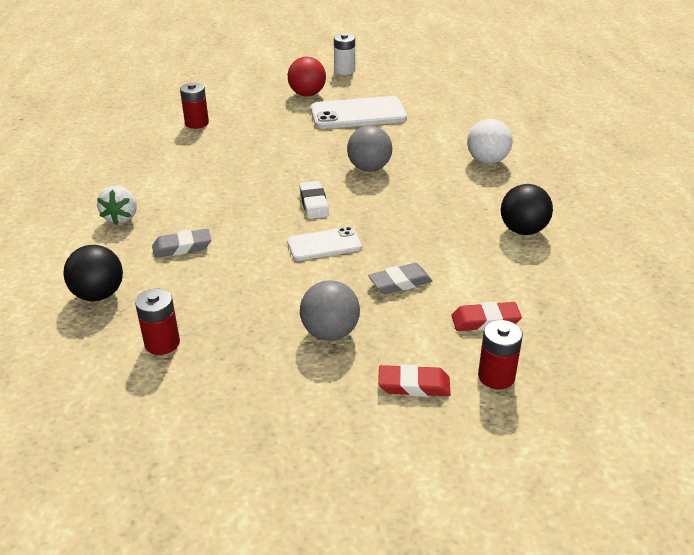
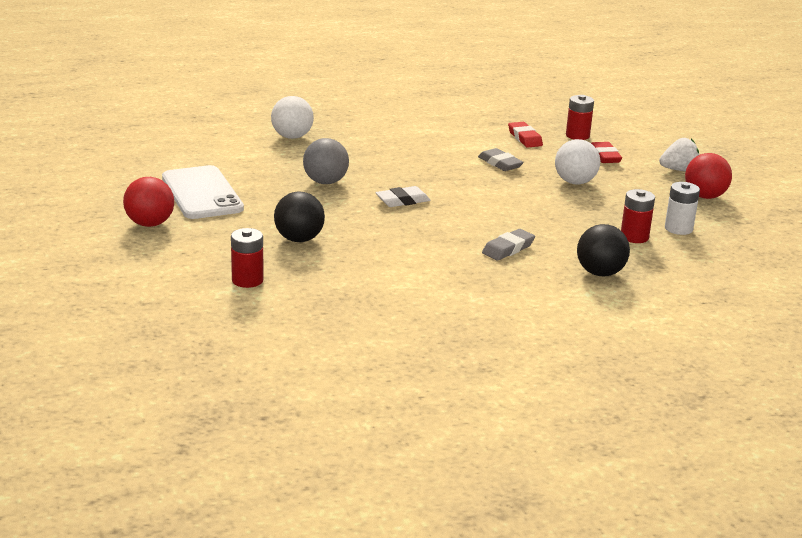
camera: 105 degrees left, 10 degrees down
white strawberry [97,185,137,225] -> white strawberry moved to [659,138,699,171]
grey eraser [152,229,211,258] -> grey eraser turned 75 degrees clockwise [482,229,535,260]
white phone [287,227,362,261] -> none
grey ball [300,280,360,341] -> white ball [555,139,600,184]
white battery [334,33,355,75] -> white battery moved to [665,182,700,235]
black ball [501,184,553,235] -> black ball moved to [274,191,325,242]
none -> red ball [685,153,732,199]

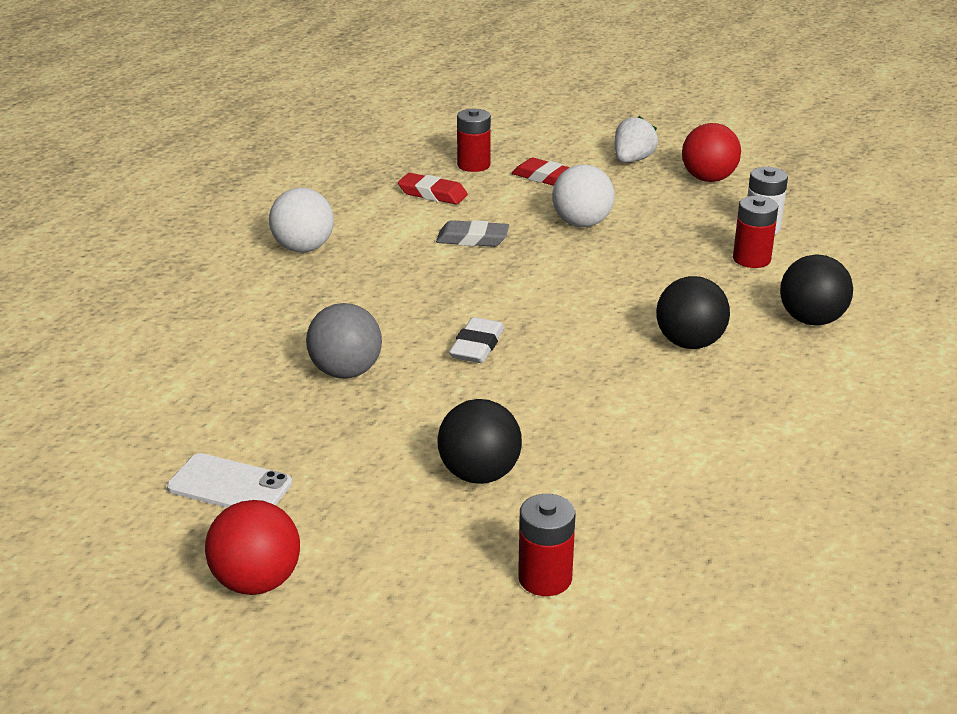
camera: 45 degrees left, 5 degrees up
white phone [162,165,244,219] -> white phone [167,453,292,508], size x0.59
white ball [271,96,314,139] -> white ball moved to [269,188,334,253]
grey eraser [482,229,535,260] -> black ball [656,276,730,349]

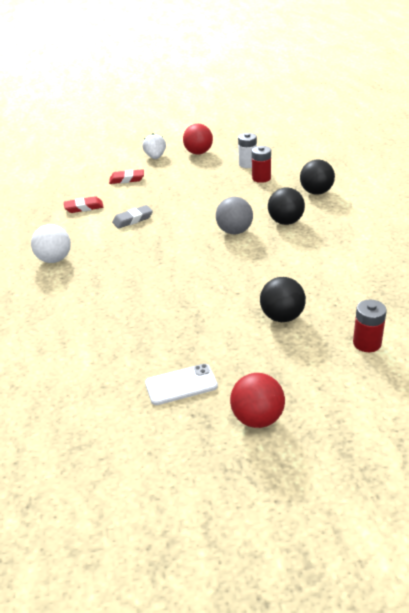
camera: 35 degrees left, 5 degrees up
grey ball [306,303,382,379] -> grey ball moved to [216,197,253,234]
white eraser [449,317,504,363] -> none
red battery [457,108,491,172] -> none
white ball [552,164,614,227] -> none

